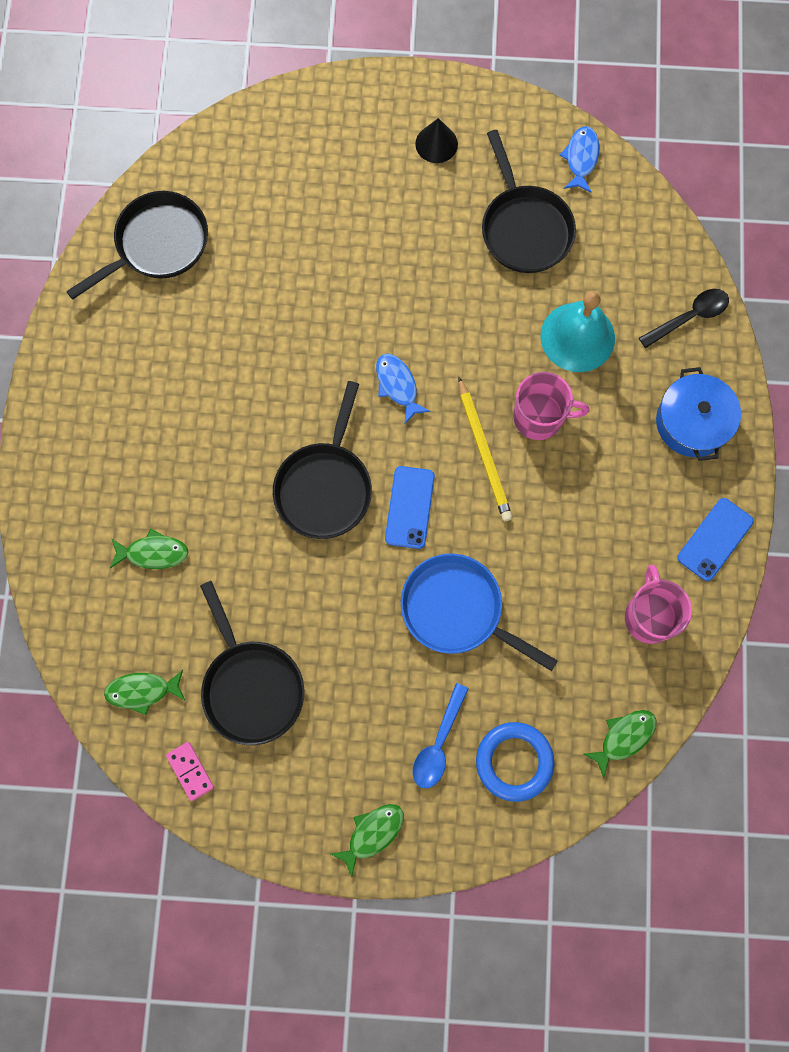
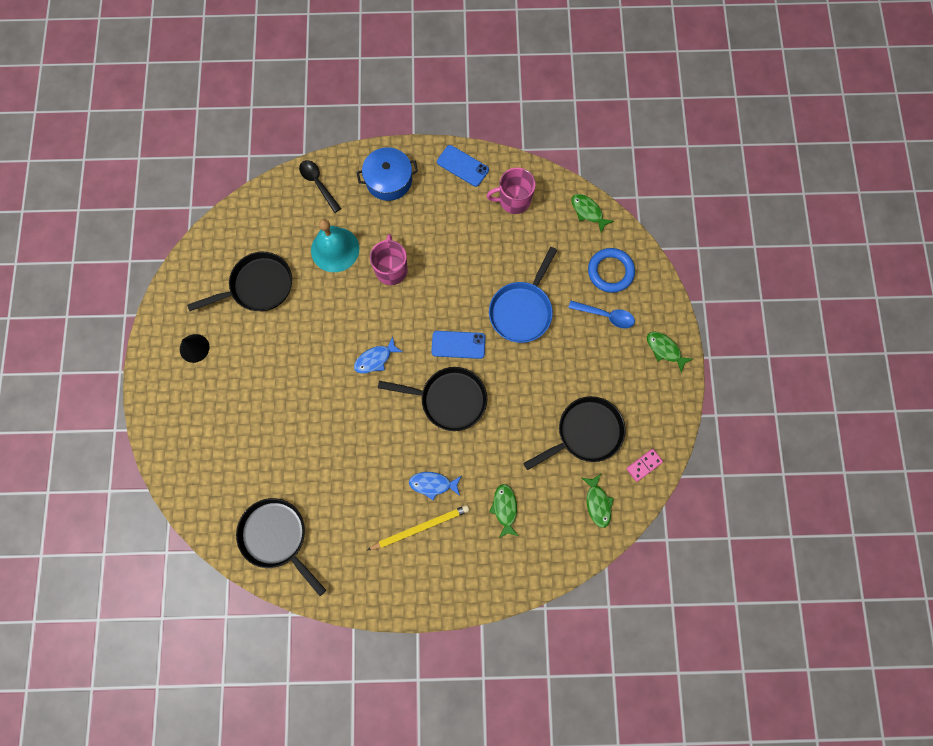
camera: 95 degrees left, 0 degrees up
yellow pencil [458,377,513,521] -> yellow pencil moved to [367,505,470,550]
blue fish [560,126,600,193] -> blue fish moved to [409,472,461,500]

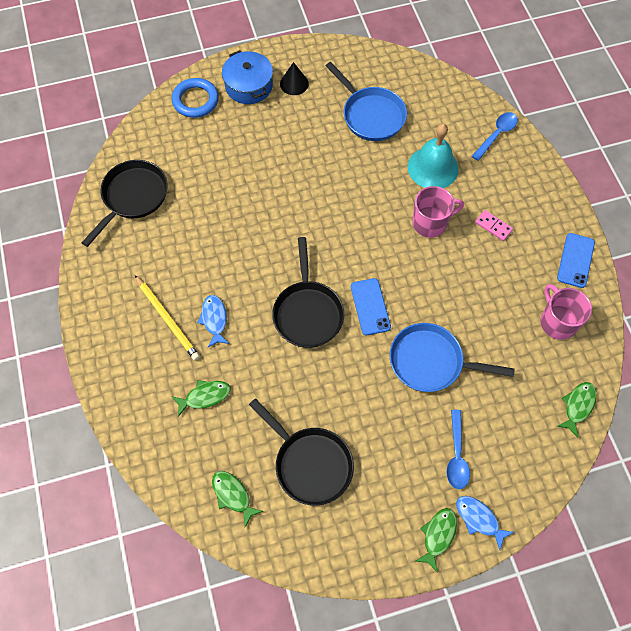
camera: 75 degrees right, 10 degrees down
black pan [187,252,292,311] -> blue pan [326,62,407,141]
black spoon [299,160,341,213] -> blue spoon [472,112,518,161]
blue fish [354,337,402,374] -> blue fish moved to [456,496,514,550]
blue pot [356,147,418,201] -> blue pot moved to [222,50,273,104]
green fish [582,474,614,528] -> green fish turned 75 degrees clockwise [212,471,263,527]
blue ring [588,248,635,293] -> blue ring moved to [171,78,219,118]
pink domino [626,449,663,482] -> pink domino moved to [475,210,513,241]

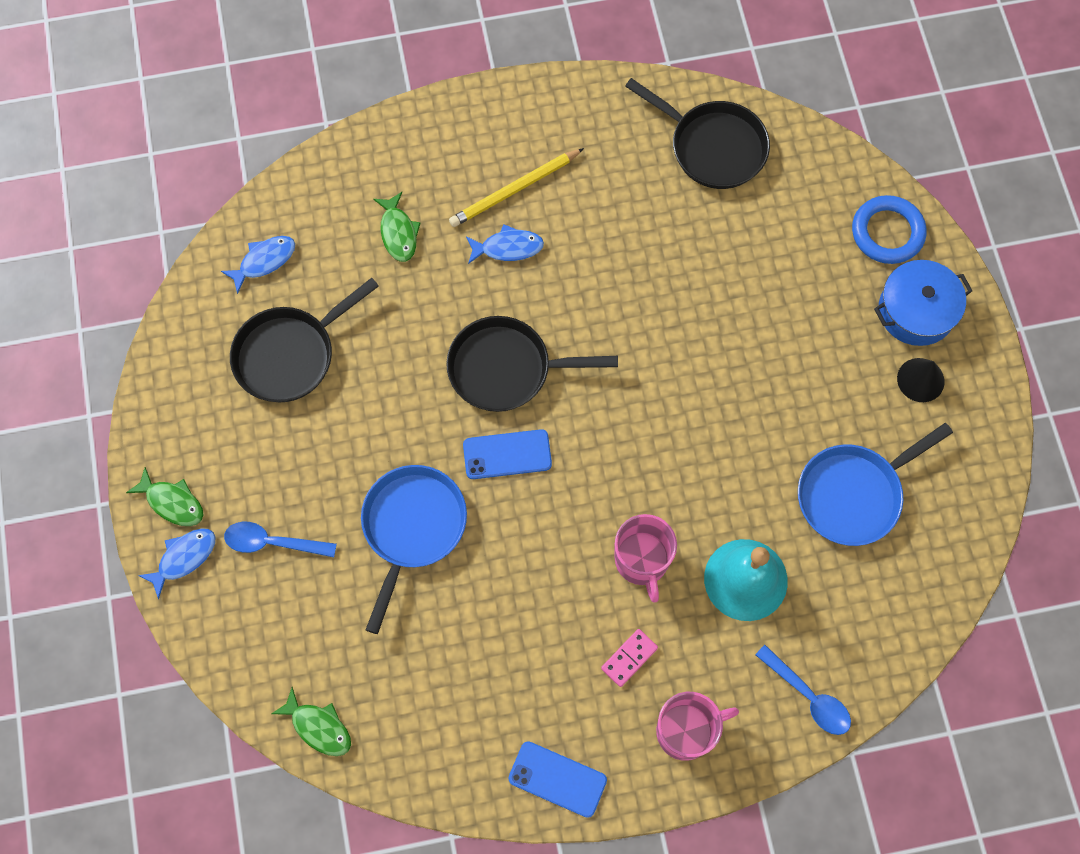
camera: 95 degrees right, 5 degrees up
green fish [212,471,263,527] -> blue fish [221,236,295,294]
pink mug [541,284,592,340] -> pink mug moved to [656,692,739,761]

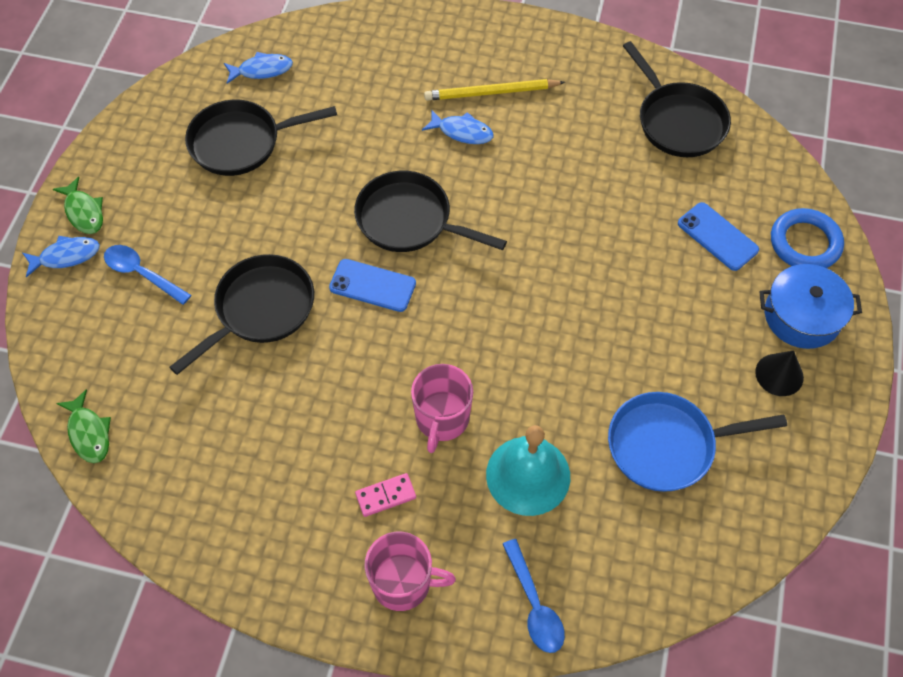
camera: 25 degrees right, 10 degrees down
blue pan [361,465,467,634] -> black pan [169,254,314,375]
green fish [373,192,421,262] -> none
blue phone [508,741,607,818] -> blue phone moved to [678,202,759,271]

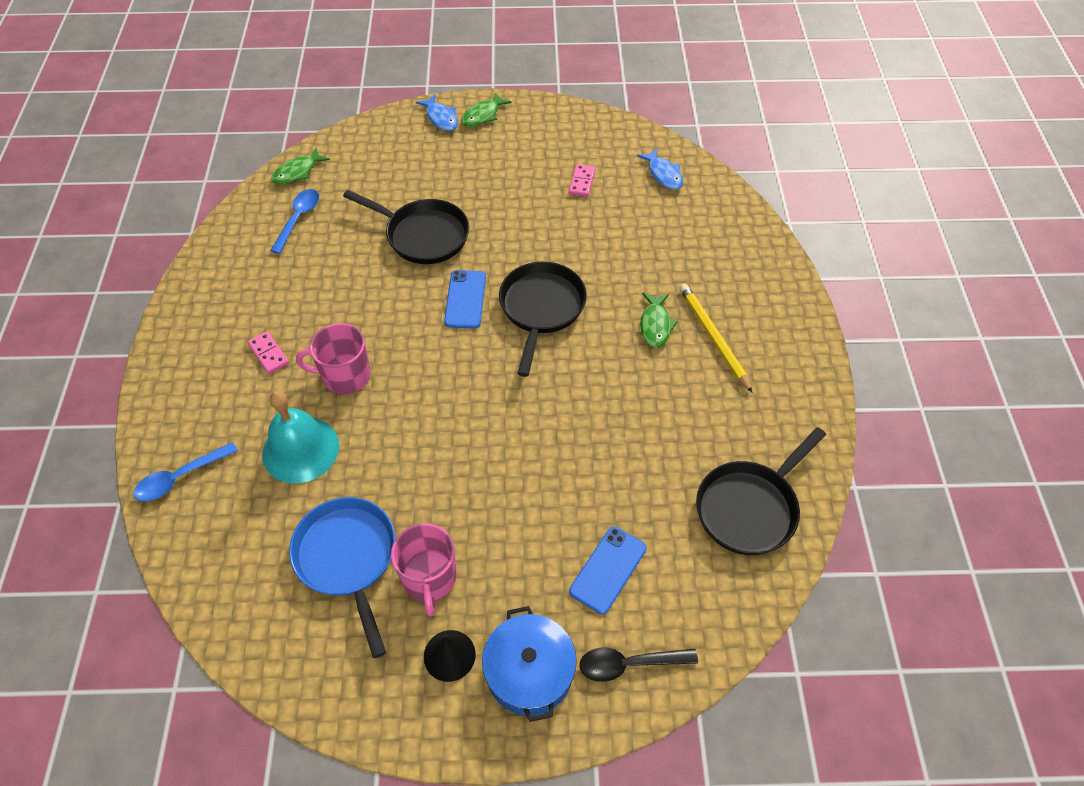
camera: 75 degrees right, 5 degrees down
blue spoon [104,245,191,305] -> blue spoon moved to [270,189,319,254]
black pan [185,100,337,176] -> pink domino [569,164,596,197]
pink mug [364,532,456,611] -> pink mug moved to [391,523,456,616]
blue fish [422,109,494,144] -> green fish [640,293,678,347]
blue ring [771,208,844,268] -> black spoon [580,648,698,682]

